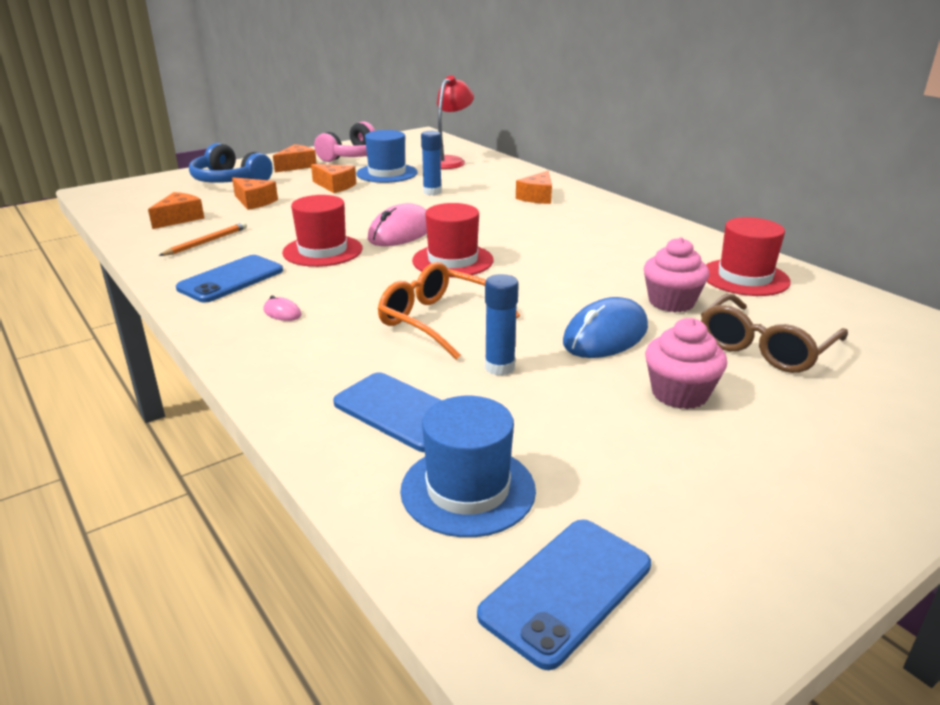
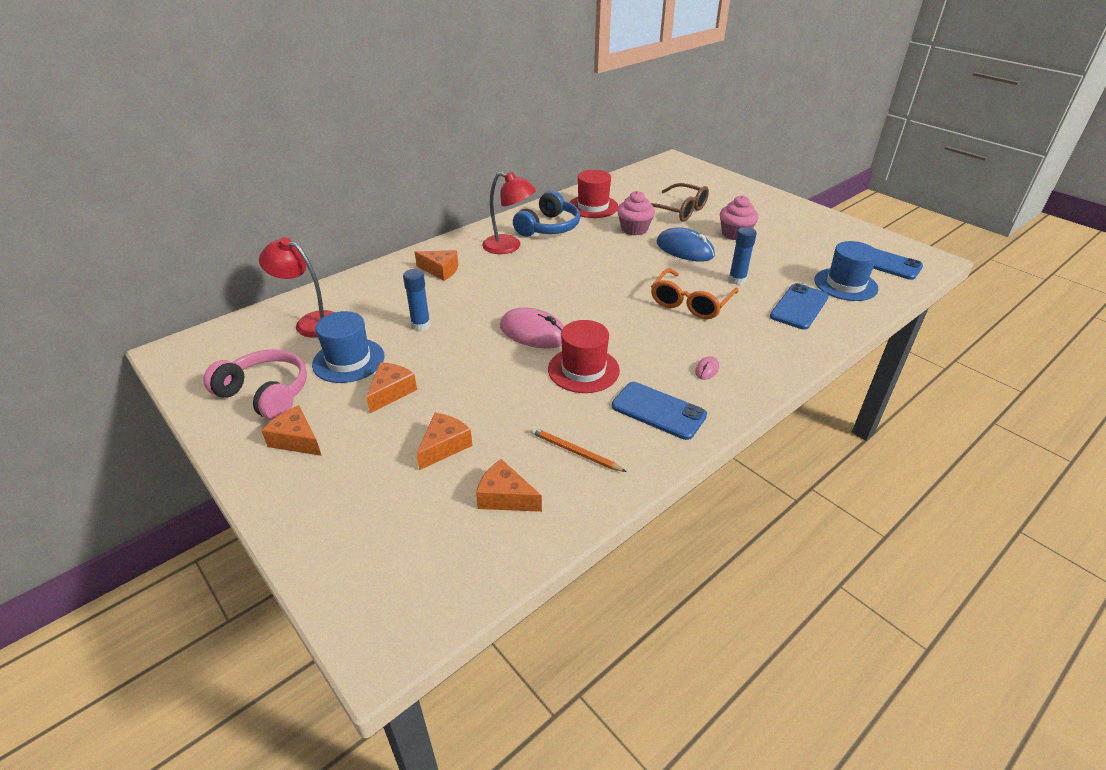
camera: 95 degrees left, 10 degrees up
blue headphones [189,143,273,183] -> blue headphones moved to [513,191,580,237]
red hat [412,203,494,277] -> none
none -> red lamp [482,172,536,254]

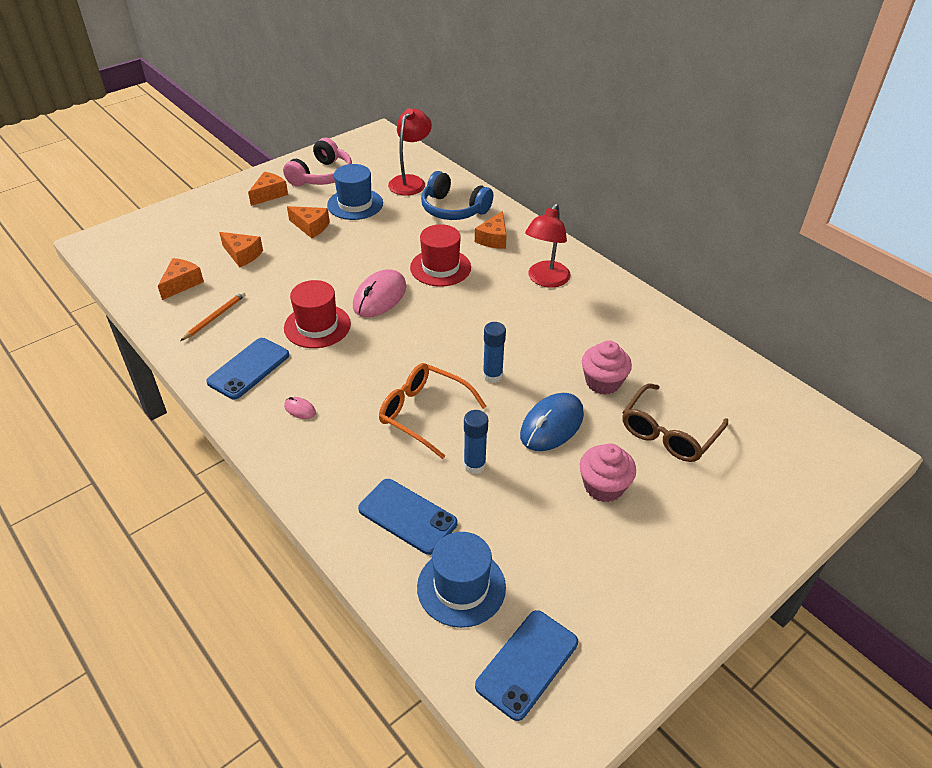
camera: 90 degrees right, 5 degrees up
blue glue stick [403,269,431,331] -> blue glue stick moved to [483,322,506,383]
blue headphones [513,191,580,237] -> blue headphones moved to [421,171,493,220]
red hat [569,170,618,218] -> red hat moved to [410,224,471,287]

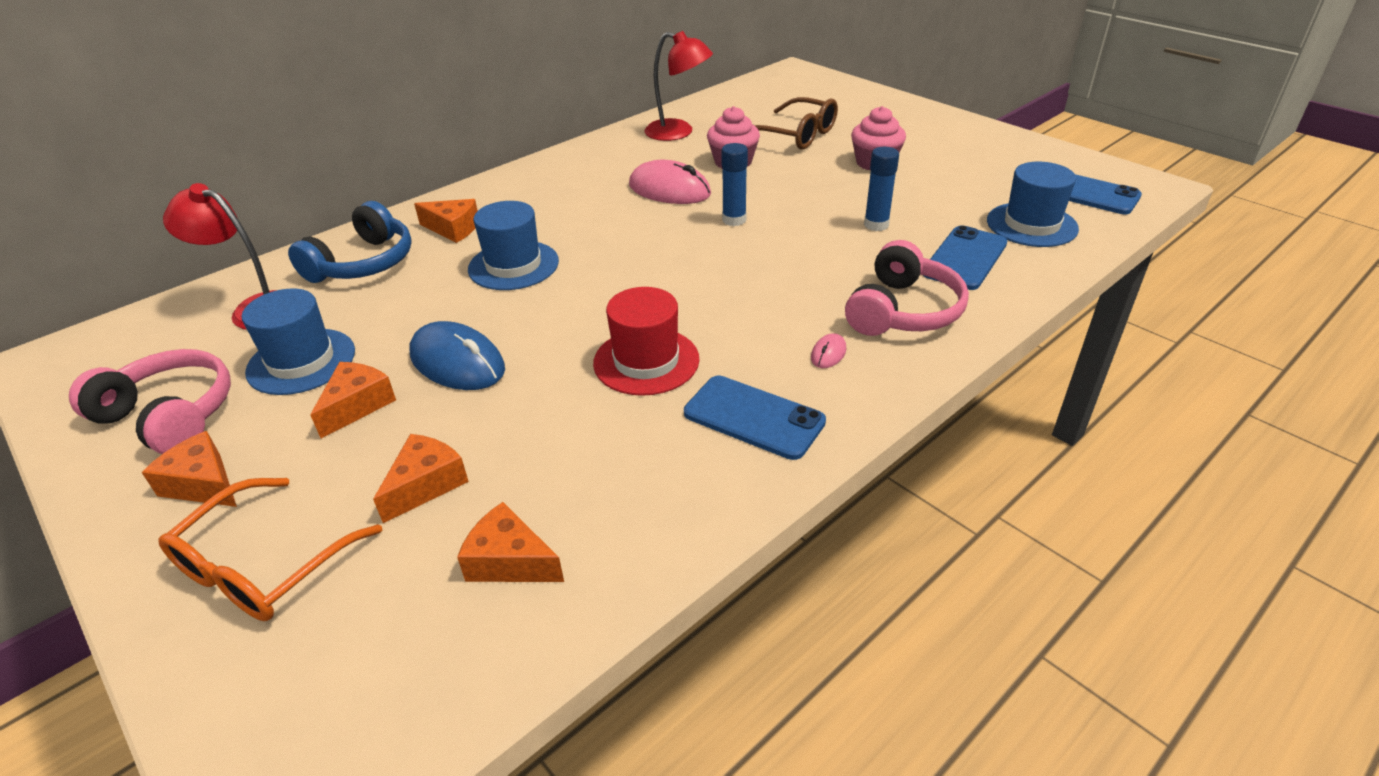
camera: 90 degrees left, 5 degrees down
orange pencil [180,291,246,341] -> none
pink mouse [353,269,406,317] -> pink mouse moved to [629,160,711,204]
orange glasses [379,363,487,459] -> orange glasses moved to [158,478,382,621]
red hat [410,224,471,287] -> blue hat [468,201,559,290]
blue mouse [520,393,584,451] -> blue mouse moved to [410,321,505,390]
red lamp [525,204,571,288] -> red lamp moved to [645,31,713,141]
none -> pink headphones [845,240,969,336]

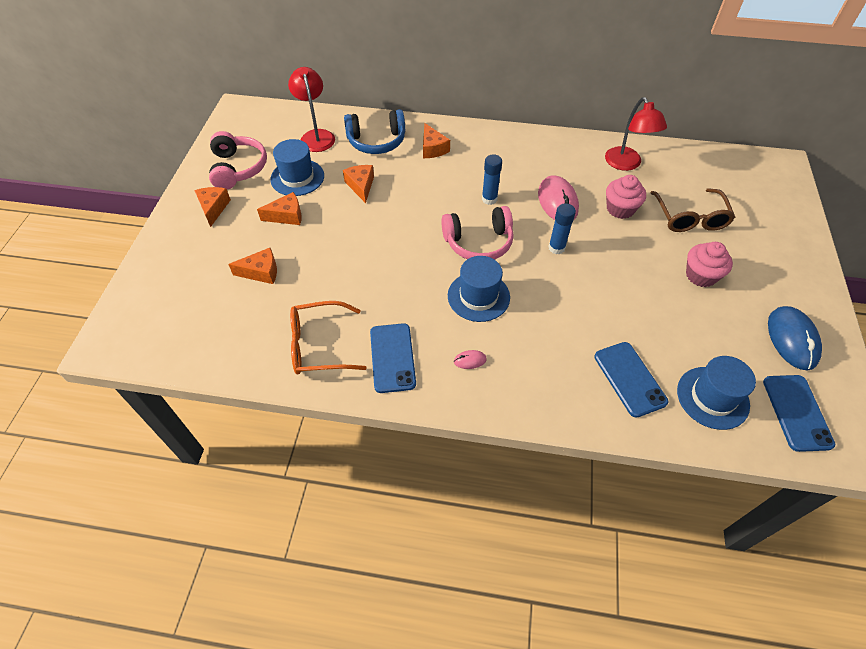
camera: 50 degrees right, 15 degrees up
orange glasses [158,478,382,621] -> orange glasses moved to [290,301,366,374]
blue mouse [410,321,505,390] -> blue mouse moved to [768,306,822,371]
orange cheese [457,502,564,582] -> orange cheese moved to [343,165,374,203]
blue hat [468,201,559,290] -> blue hat moved to [448,256,510,322]
red hat [593,287,700,396] -> none
pink headphones [845,240,969,336] -> pink headphones moved to [441,206,514,260]
blue glue stick [864,147,899,231] -> blue glue stick moved to [482,154,502,205]
blue phone [923,225,1007,290] -> blue phone turned 75 degrees clockwise [594,342,668,418]

